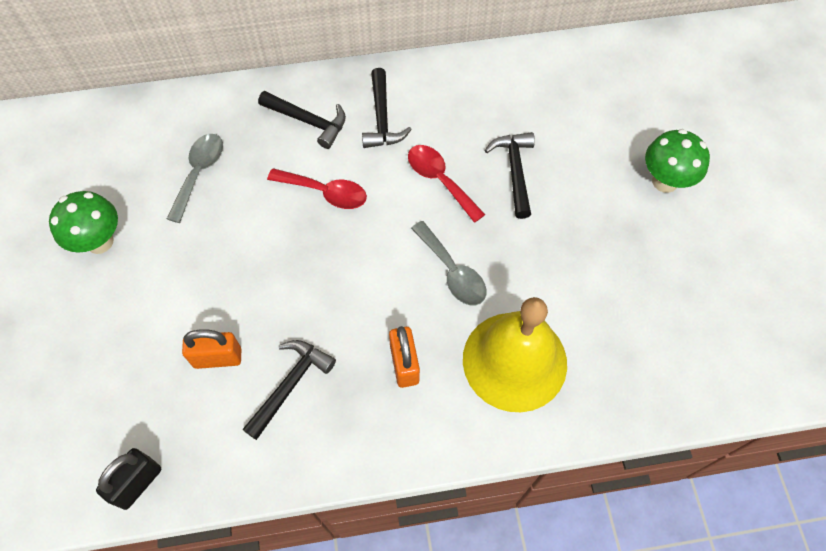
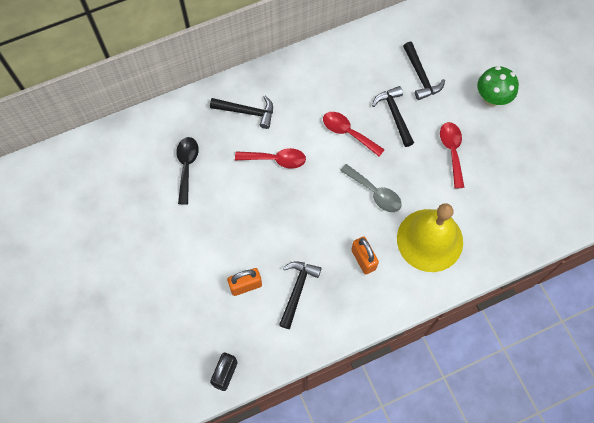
camera: 15 degrees left, 5 degrees up
green mushroom [49,191,118,254] -> none
grey spoon [167,134,223,223] -> black spoon [176,137,199,205]
black hammer [362,68,412,148] -> black hammer moved to [403,42,445,100]
none -> red spoon [440,122,465,189]

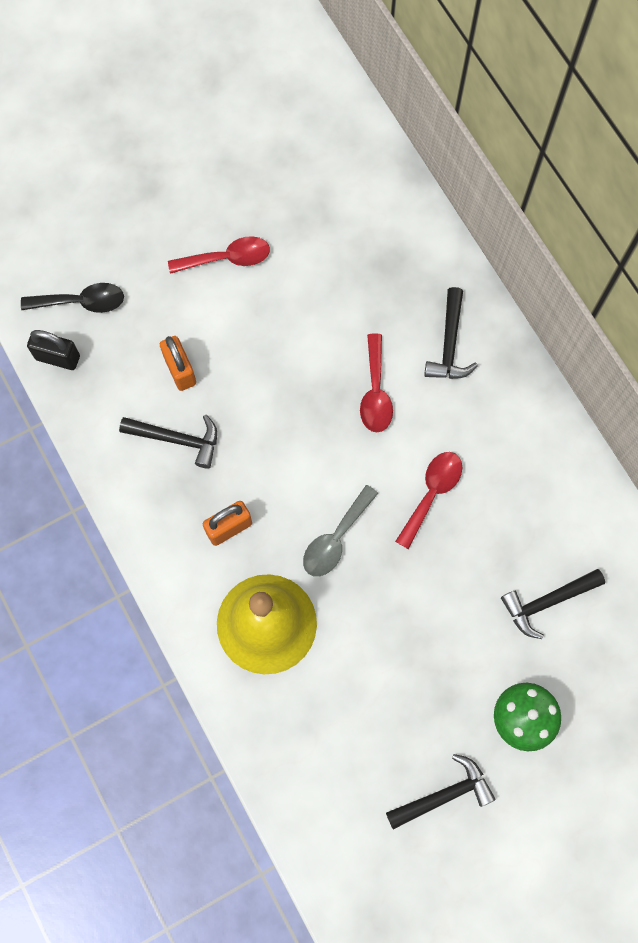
camera: 85 degrees right, 5 degrees up
black spoon [176,137,199,205] -> black spoon moved to [21,283,124,313]
black hammer [372,86,414,147] -> black hammer moved to [386,754,496,829]
red spoon [440,122,465,189] -> red spoon moved to [168,236,270,274]

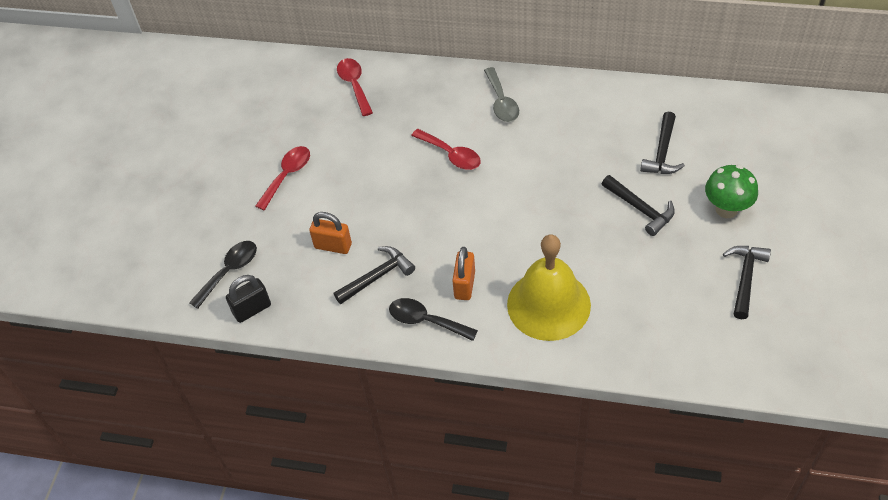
camera: 45 degrees left, 20 degrees down
grey spoon [303,485,378,577] -> grey spoon moved to [484,67,519,122]
red spoon [395,452,462,549] -> red spoon moved to [337,58,373,116]
black hammer [424,287,478,379] -> black hammer moved to [602,175,675,236]
none -> black spoon [389,298,478,341]

